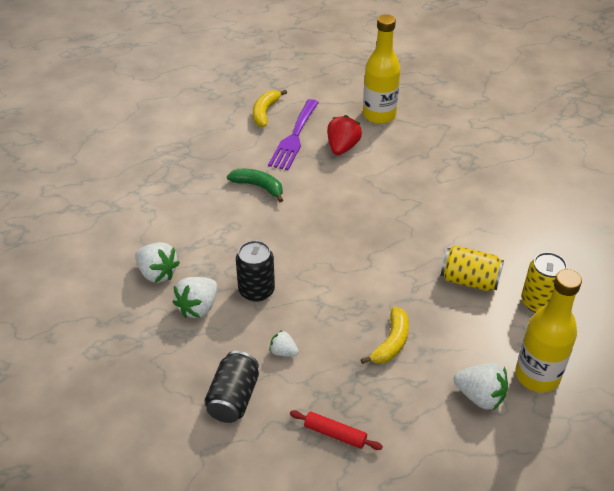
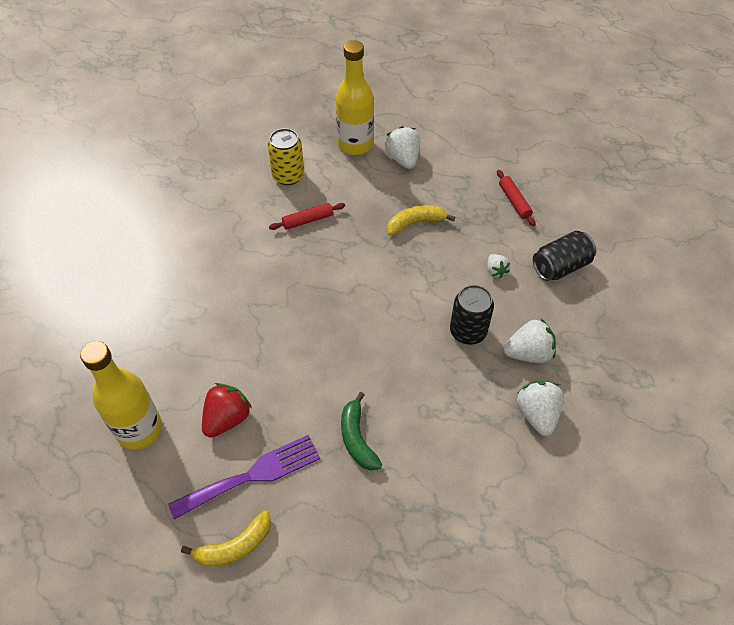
camera: 135 degrees left, 10 degrees up
red strawberry [327,115,362,155] -> red strawberry turned 150 degrees clockwise [202,383,252,438]
yellow can [441,246,504,291] -> red rolling pin [269,203,345,230]

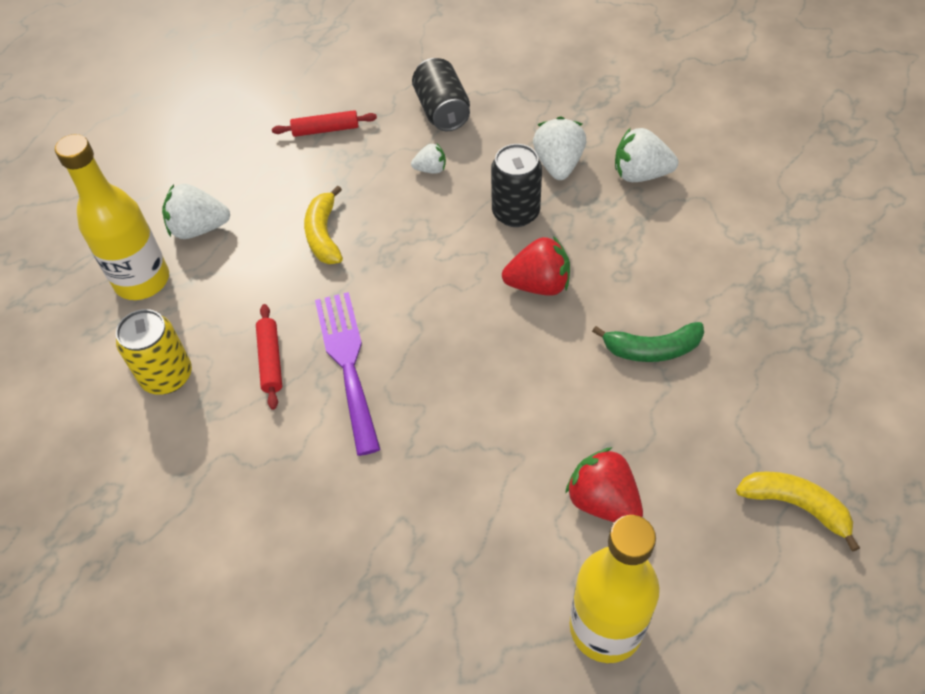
camera: 75 degrees left, 0 degrees up
purple fork [168,435,320,519] -> purple fork moved to [315,292,381,456]
yellow banana [181,510,271,567] -> yellow banana turned 45 degrees counterclockwise [736,471,860,552]
none -> red strawberry [502,236,570,296]

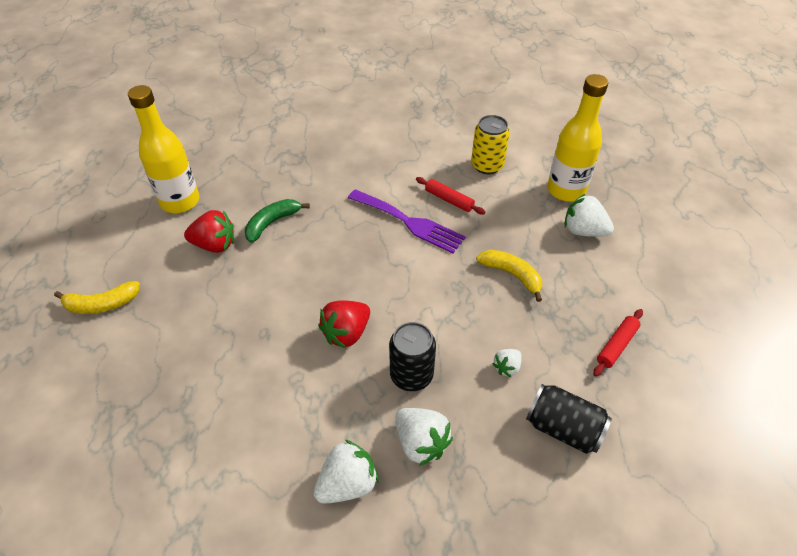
camera: 135 degrees right, 5 degrees down
white strawberry [162,184,230,239] -> white strawberry turned 105 degrees counterclockwise [564,194,614,237]
green banana [592,322,704,362] -> green banana moved to [245,199,310,243]

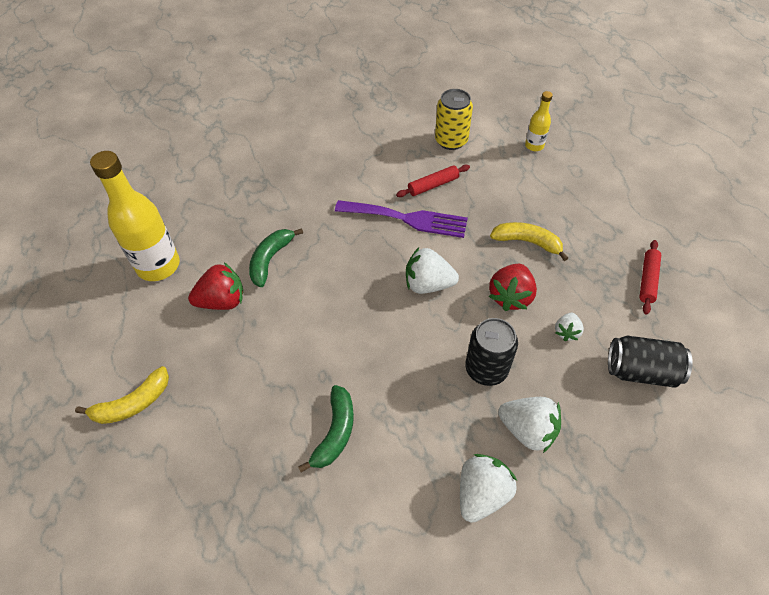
camera: 20 degrees left, 5 degrees up
red strawberry [318,300,370,349] -> red strawberry moved to [489,264,537,311]
red rolling pin [416,177,485,214] -> red rolling pin turned 45 degrees counterclockwise [396,165,470,197]
yellow bottle [547,74,608,202] -> yellow bottle [525,91,553,151], size x0.50
white strawberry [564,194,614,237] -> white strawberry moved to [406,247,459,294]
none -> green banana [298,385,354,473]

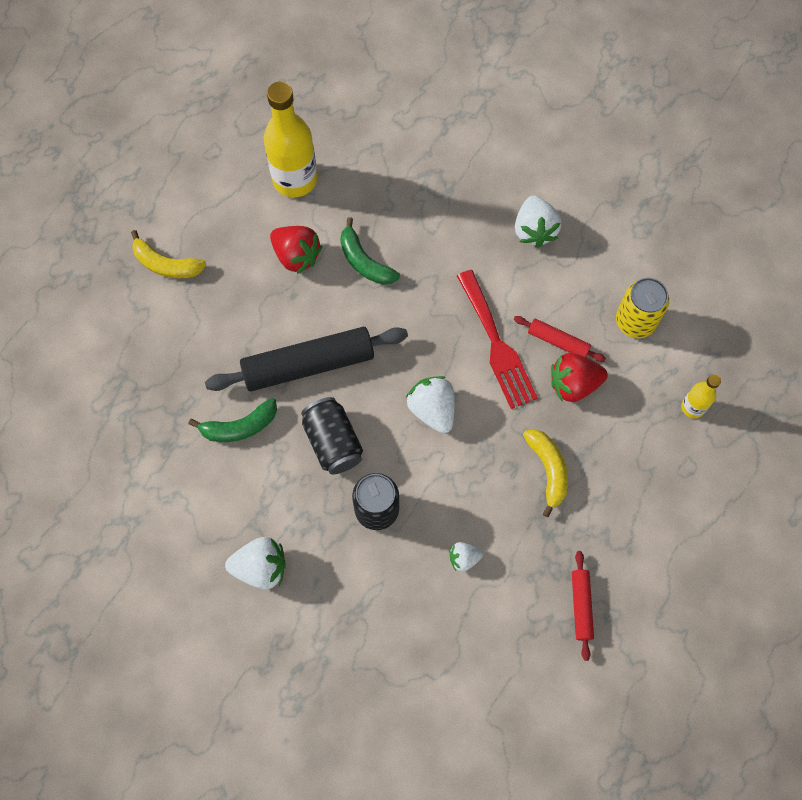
camera: 55 degrees right, 15 degrees up
green banana [249,228,303,287] -> green banana turned 120 degrees counterclockwise [340,217,400,285]
purple fork [335,200,468,238] -> red fork [457,270,538,409]
red strawberry [489,264,537,311] -> red strawberry moved to [551,353,608,402]
white strawberry [498,397,561,453] -> white strawberry moved to [515,196,562,248]
black can [608,336,693,388] -> black can moved to [301,397,363,475]
red rolling pin [639,240,661,315] -> red rolling pin turned 75 degrees counterclockwise [572,551,594,661]
none -> black rolling pin [205,327,408,391]

